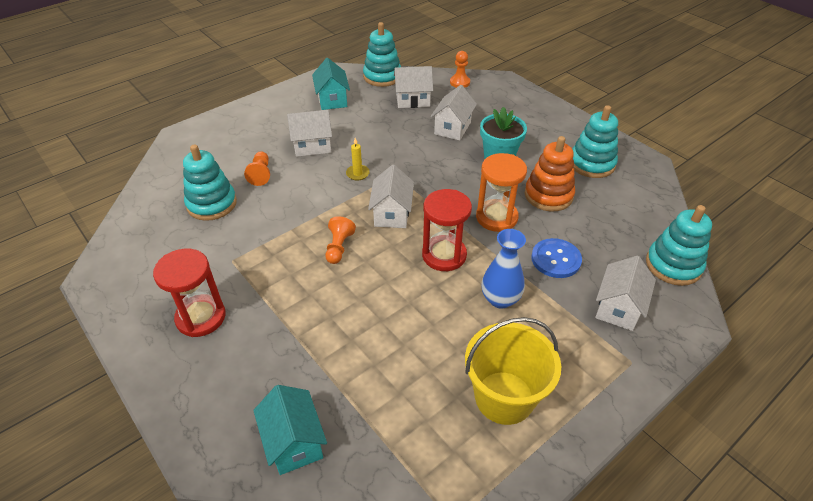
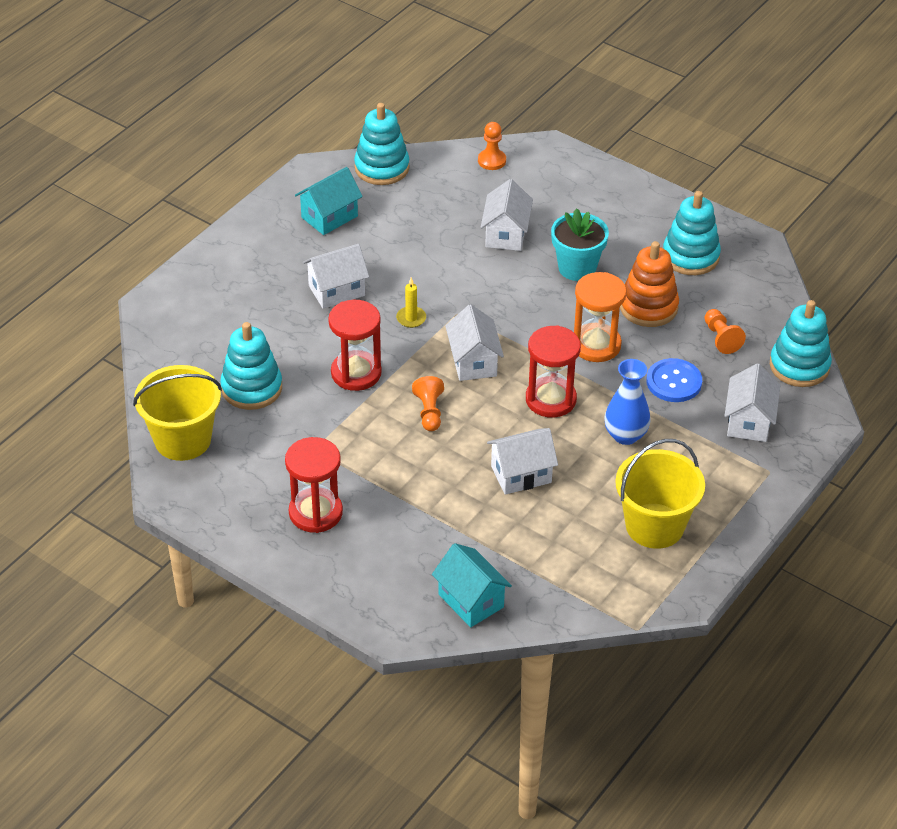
camera: 15 degrees left, 0 degrees up
orange pawn [244,151,270,186] -> orange pawn moved to [704,309,746,354]
turquoise house [312,58,350,110] -> turquoise house turned 75 degrees clockwise [295,167,363,235]
white house [394,66,433,108] -> white house moved to [487,428,558,495]
none -> yellow bucket [133,365,222,461]
none -> red hourglass [328,300,382,391]

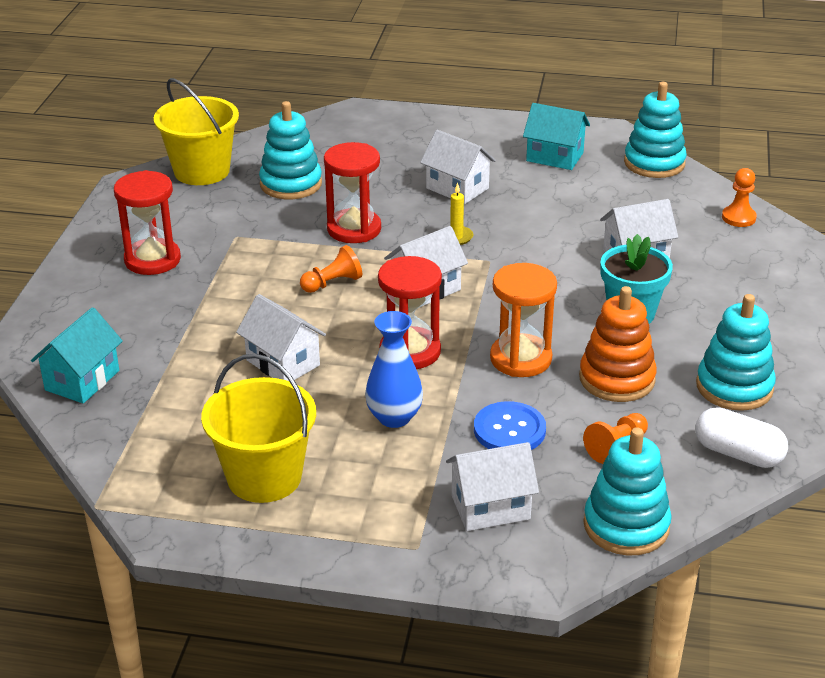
camera: 65 degrees right, 10 degrees down
none -> white capsule [695,407,788,468]

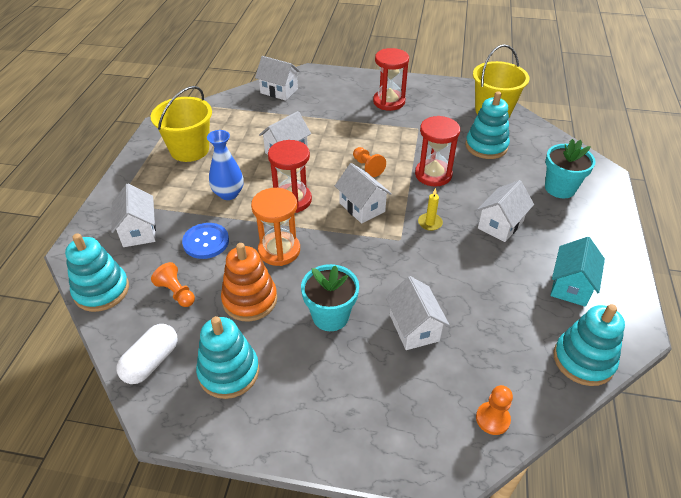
camera: 90 degrees right, 10 degrees up
turquoise house [31,307,123,403] -> white house [255,56,300,101]
none -> turquoise flower pot [545,139,596,198]

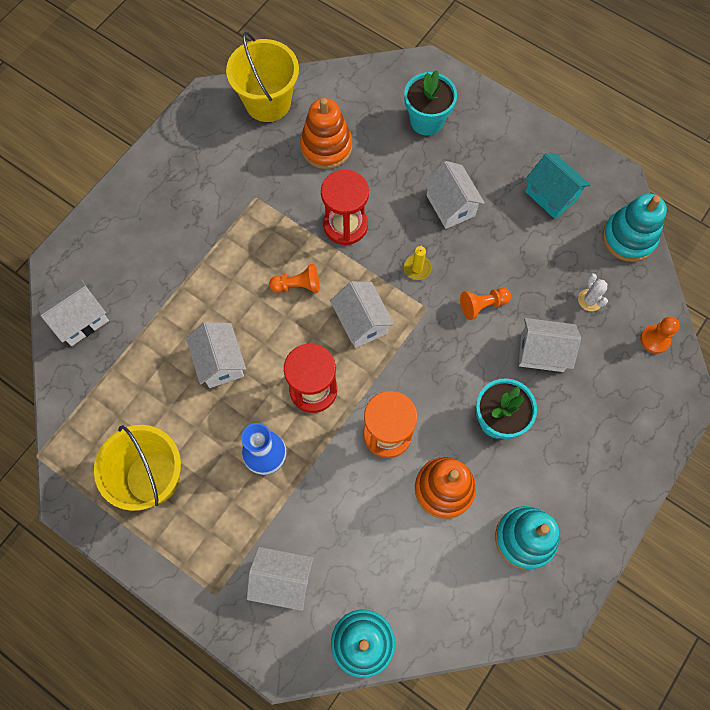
camera: 65 degrees left, 25 degrees up
white capsule [117,324,178,384] -> none
orange pawn [151,262,195,307] -> orange pawn moved to [460,288,511,320]
blue button [182,223,229,259] -> none
white house [335,163,392,224] -> white house turned 75 degrees clockwise [330,281,394,348]
red hourglass [373,48,409,111] -> none
turquoise stacking toy [465,91,510,159] -> orange stacking toy [300,98,352,169]
none -> white cactus [578,273,608,311]

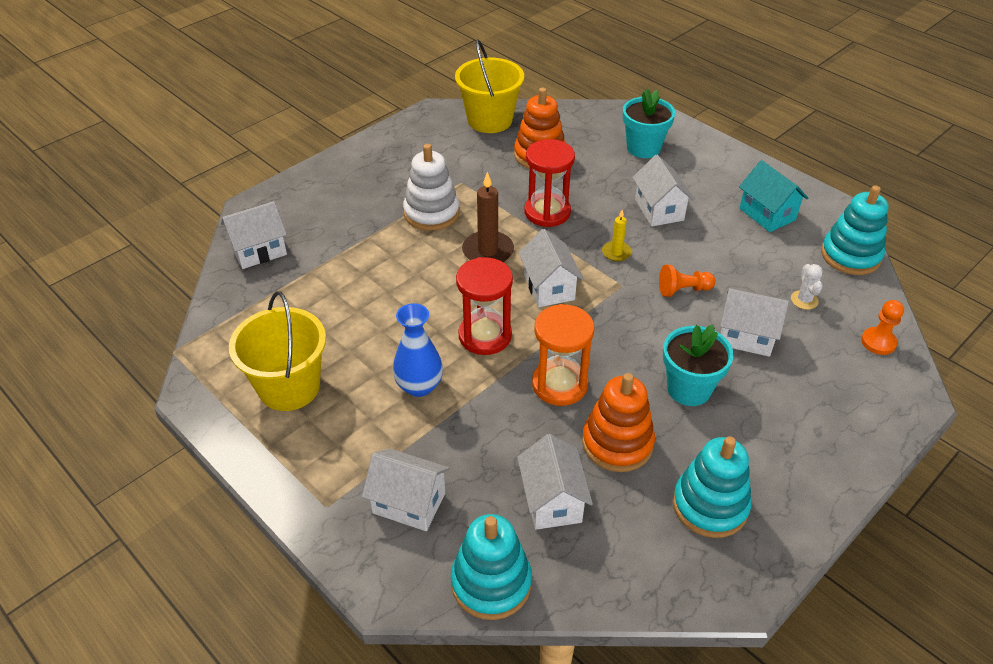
camera: 10 degrees right, 25 degrees down
white house [186,322,246,388] -> white house moved to [517,434,593,530]
orange pawn [269,264,320,293] -> brown candle [462,172,514,262]
none -> white stacking toy [403,144,459,231]

